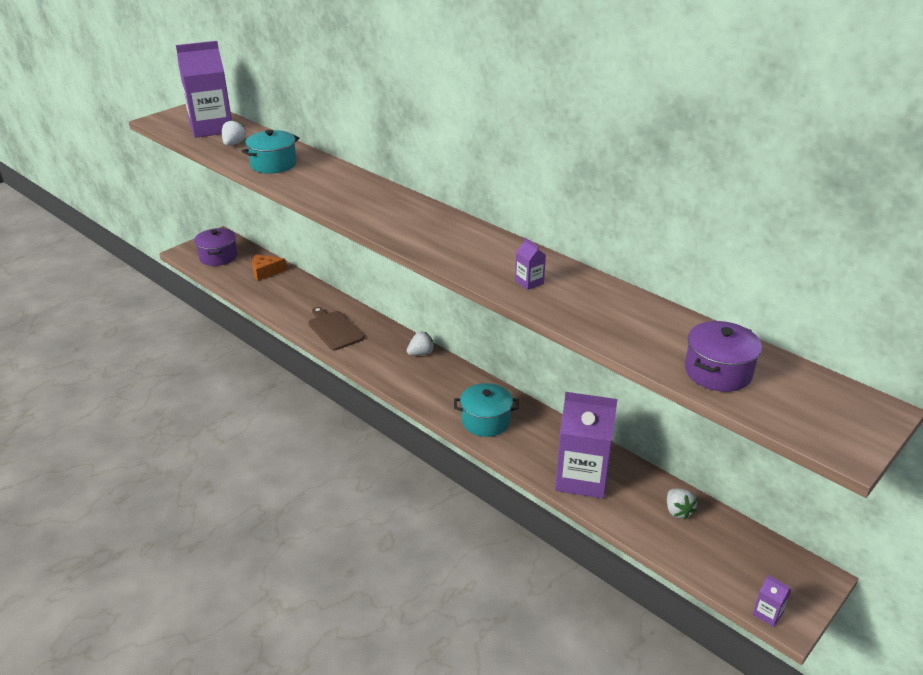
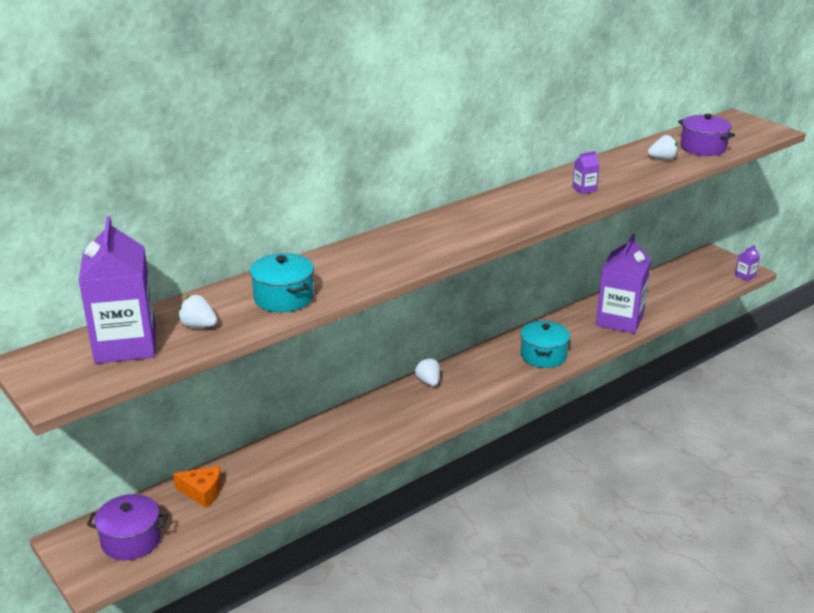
camera: 80 degrees left, 5 degrees down
orange cheese [252,254,287,281] -> orange cheese turned 75 degrees counterclockwise [173,466,222,508]
brown cutting board [308,307,364,350] -> none
white strawberry [667,488,697,520] -> white strawberry moved to [648,135,678,160]

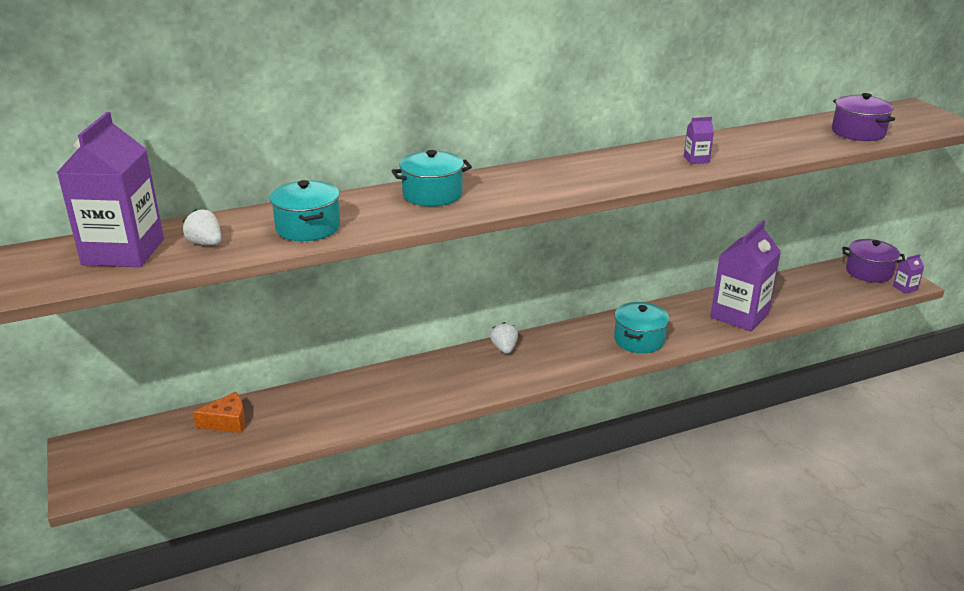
camera: 15 degrees right, 0 degrees up
purple pot [87,494,168,560] -> purple pot moved to [842,239,905,283]
orange cheese [173,466,222,508] -> orange cheese turned 45 degrees counterclockwise [193,392,245,433]
white strawberry [648,135,678,160] -> none
none -> turquoise pot [392,150,472,206]

